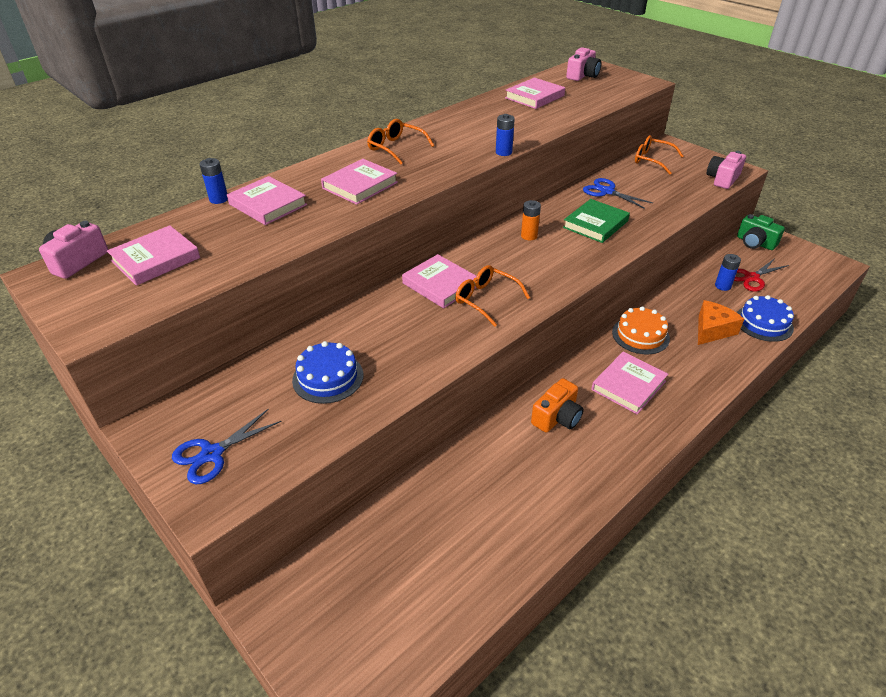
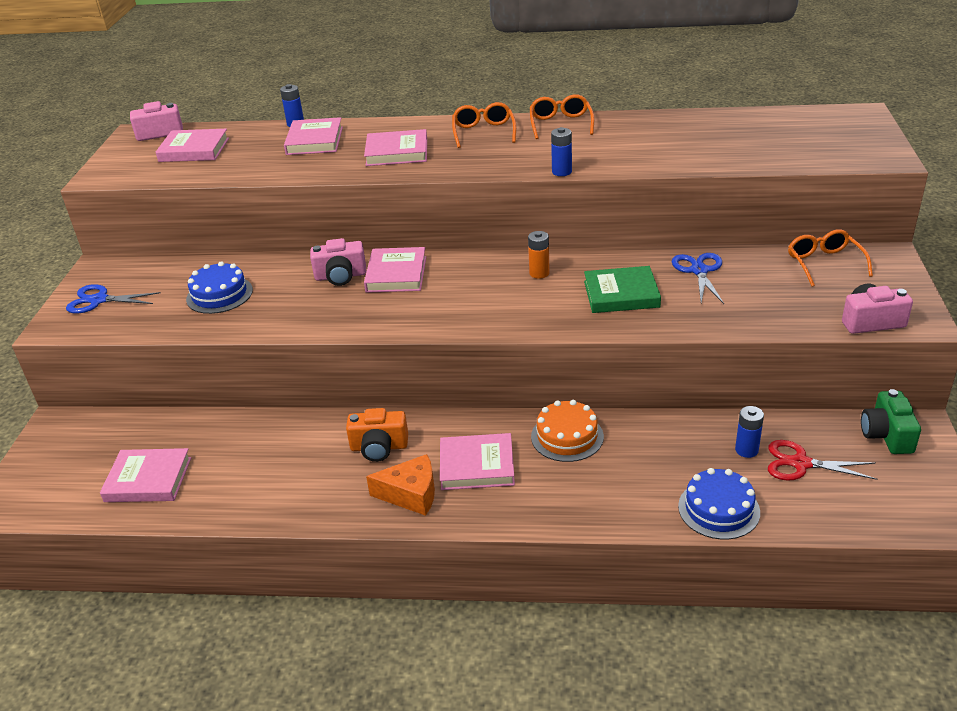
camera: 50 degrees right, 5 degrees down
orange glasses [455,265,530,327] -> orange glasses moved to [530,94,594,139]
pink book [505,78,565,109] -> pink book moved to [100,448,191,502]
pink camera [566,47,601,81] -> pink camera moved to [310,238,366,286]
orange cheese [698,300,744,345] -> orange cheese moved to [366,454,435,516]

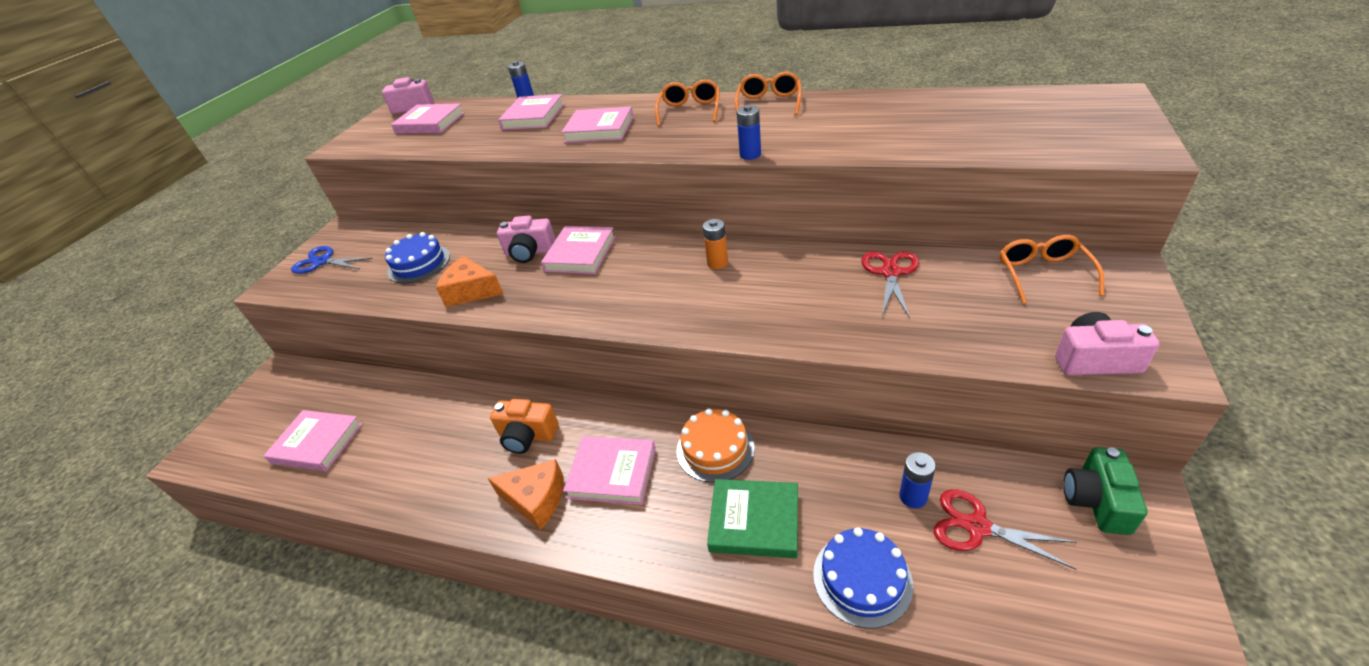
camera: 15 degrees right, 5 degrees up
green book [584,266,661,313] -> green book moved to [707,479,798,558]
blue scissors [672,253,724,304] -> red scissors [861,252,919,318]
none -> orange cheese [436,256,503,307]

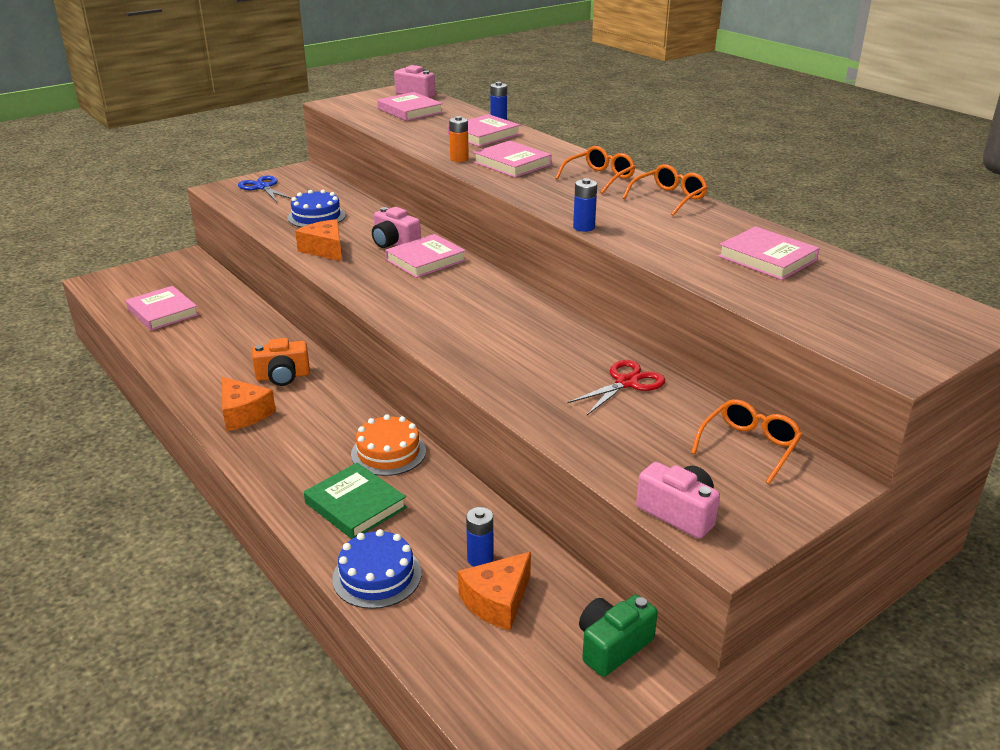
camera: 30 degrees right, 10 degrees down
orange camera [490,399,559,454] -> orange camera turned 60 degrees counterclockwise [252,338,310,386]
pink book [563,436,656,505] -> pink book moved to [718,226,820,280]
orange battery [703,219,728,269] -> orange battery moved to [449,116,469,162]
red scissors [933,489,1077,569] -> orange cheese [458,552,531,631]

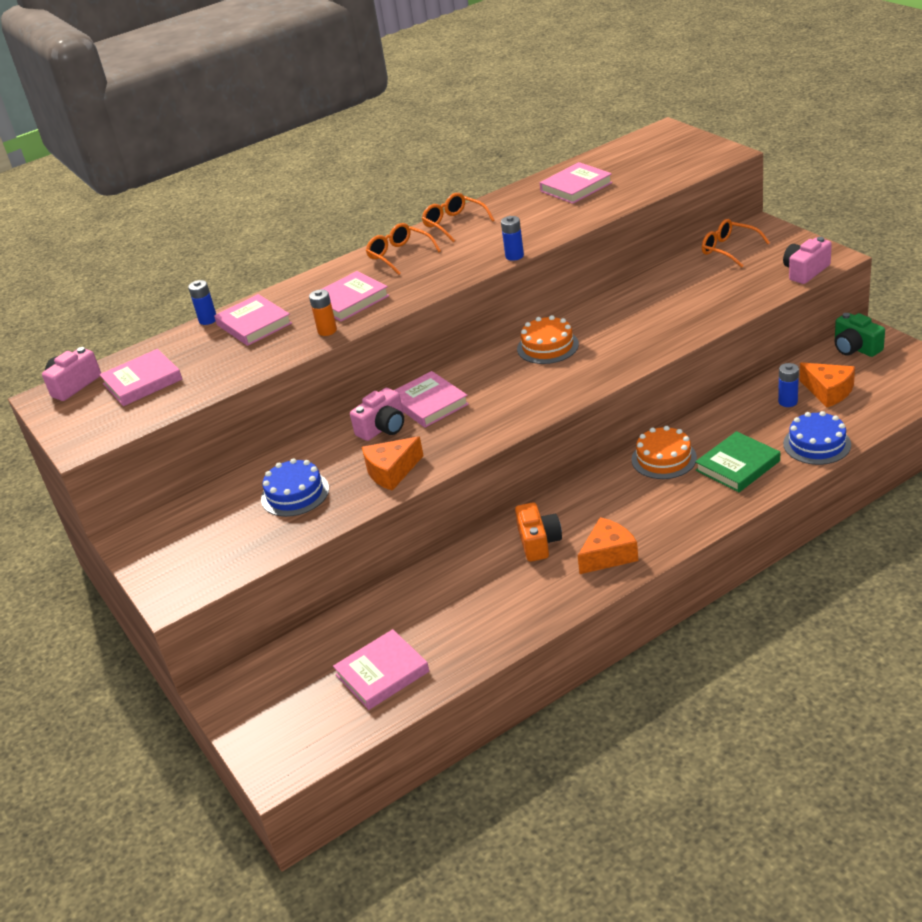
camera: 80 degrees left, 5 degrees up
blue scissors [238,175,292,202] -> none
red scissors [567,360,665,415] -> none
none -> orange cake [517,315,579,364]

